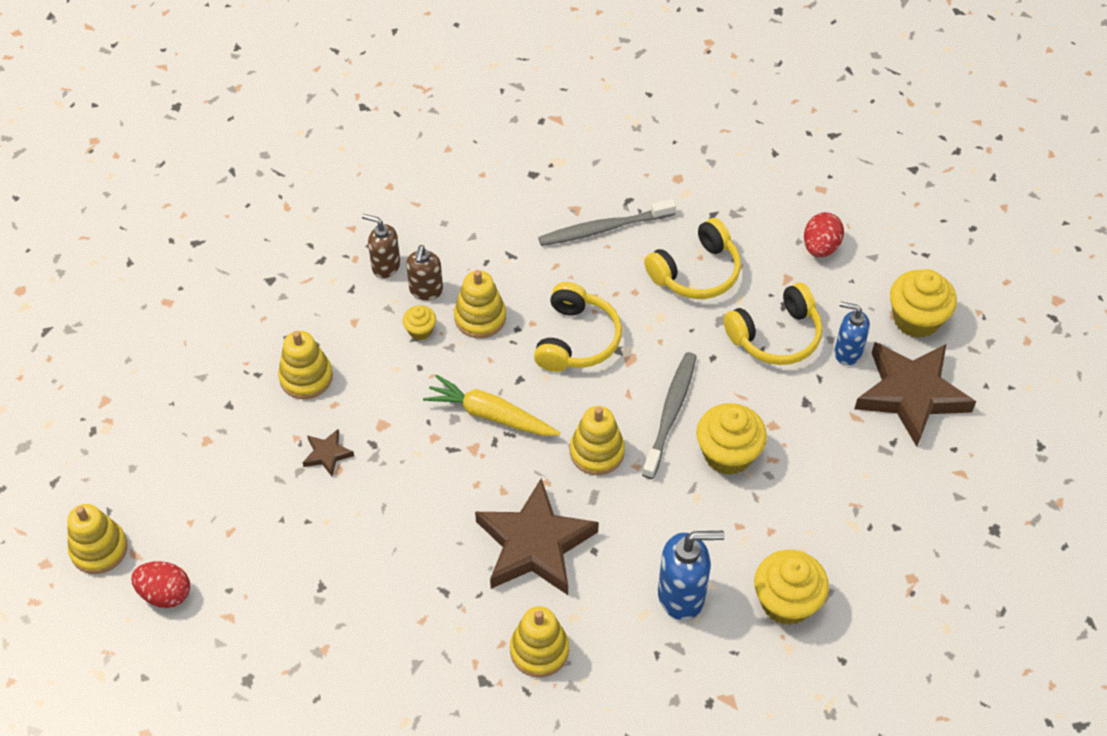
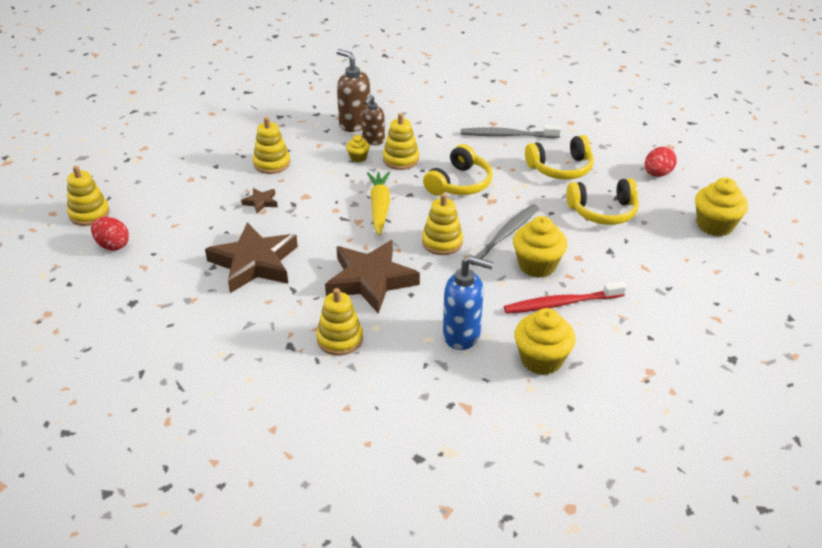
camera: 20 degrees right, 15 degrees down
brown soap dispenser [362,214,400,278] -> brown soap dispenser [336,49,370,132], size x1.52
yellow carrot [423,374,560,436] -> yellow carrot turned 45 degrees clockwise [367,172,390,235]
blue soap dispenser [834,302,870,365] -> none
brown star [855,342,976,447] -> brown star moved to [205,222,298,293]
none -> red toothbrush [504,281,626,314]

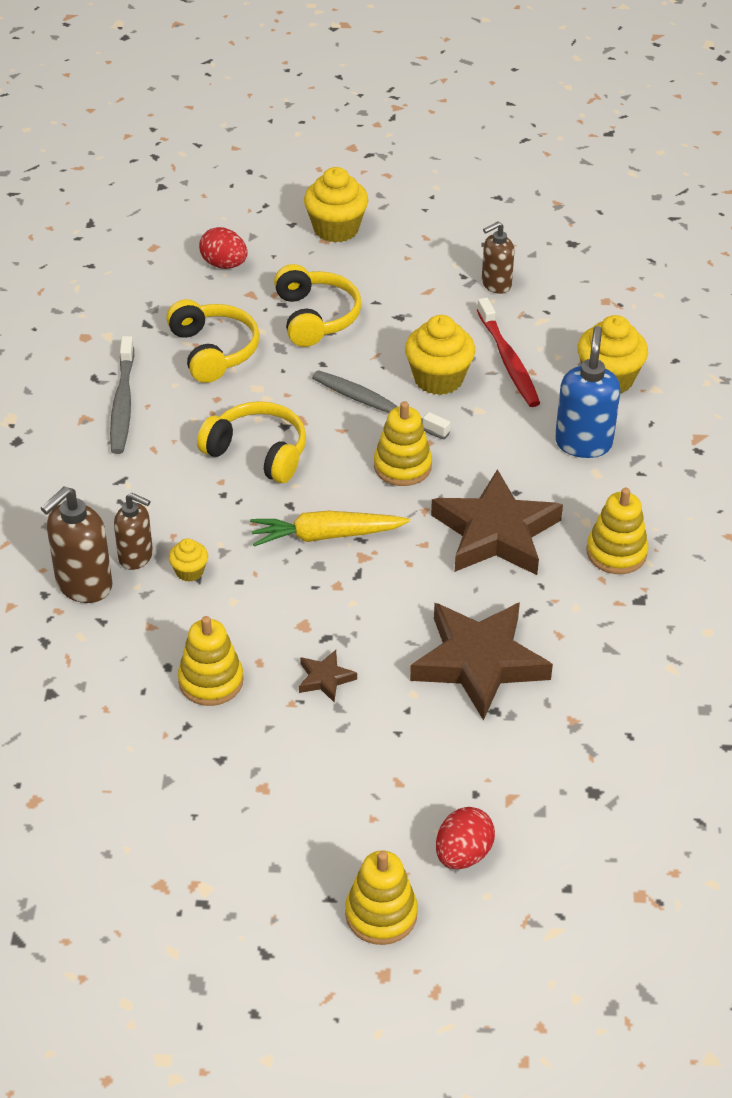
camera: 95 degrees left, 5 degrees up
yellow stacking toy [383,113,419,170] -> none
none -> brown soap dispenser [482,221,515,294]

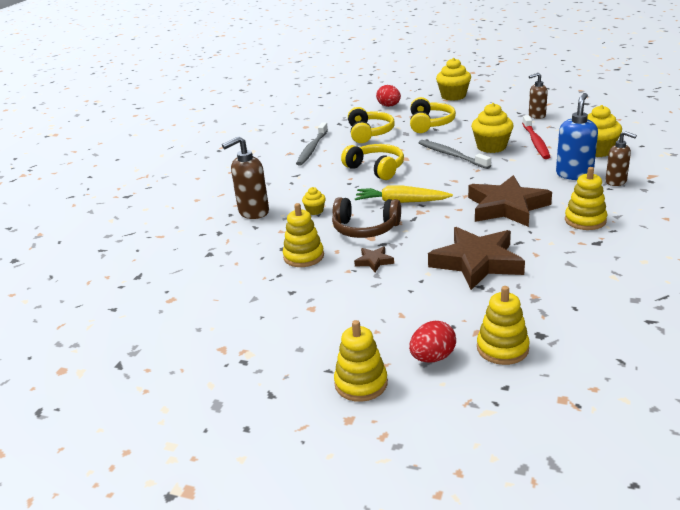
camera: 20 degrees right, 15 degrees down
brown soap dispenser [114,493,153,570] -> brown soap dispenser moved to [606,131,637,186]
yellow stacking toy [374,401,432,486] -> yellow stacking toy moved to [477,286,530,365]
none -> brown headphones [332,197,401,238]

